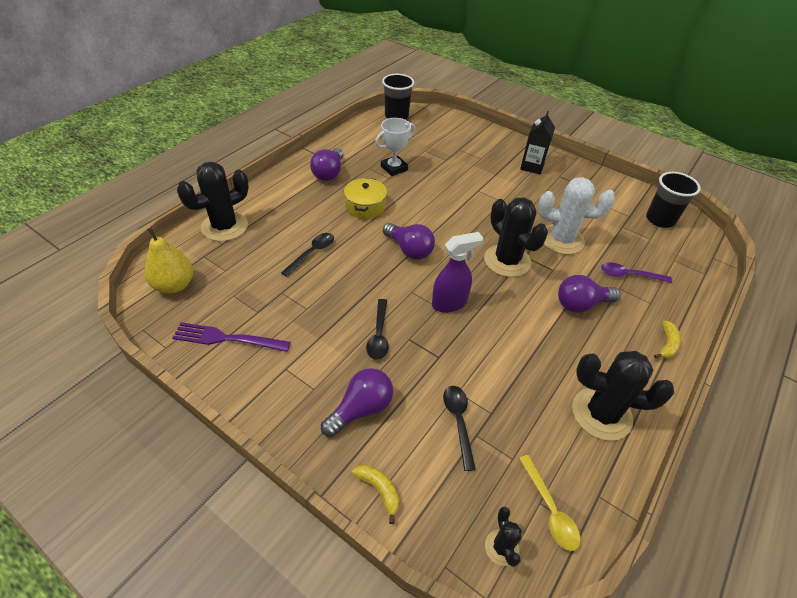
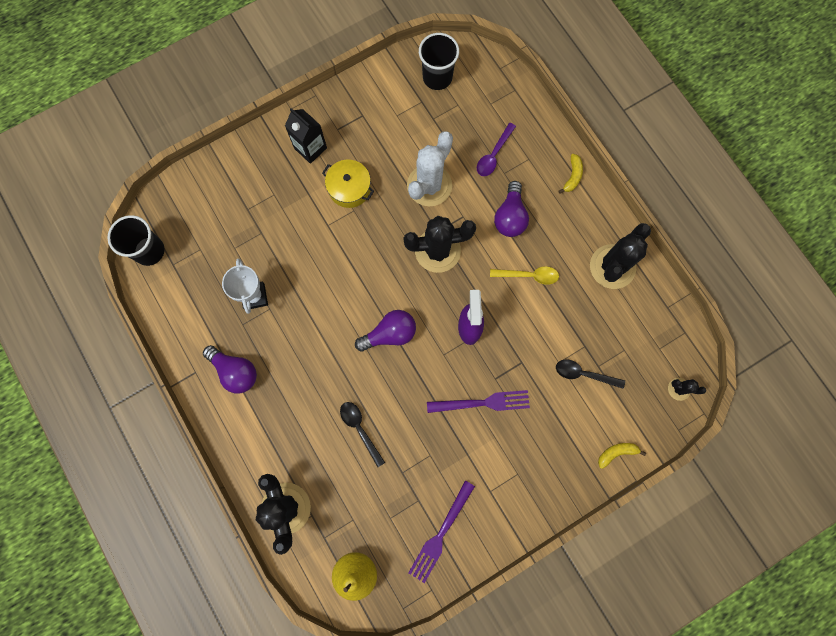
camera: 65 degrees left, 30 degrees up
purple light bulb [321,368,393,437] -> none
yellow pot [344,178,387,219] -> yellow pot moved to [322,159,374,208]
black spoon [366,299,389,360] -> purple fork [427,390,530,413]
yellow spoon [519,455,581,551] -> yellow spoon moved to [490,266,559,285]
yellow banana [654,321,681,359] -> yellow banana turned 60 degrees clockwise [558,154,583,194]

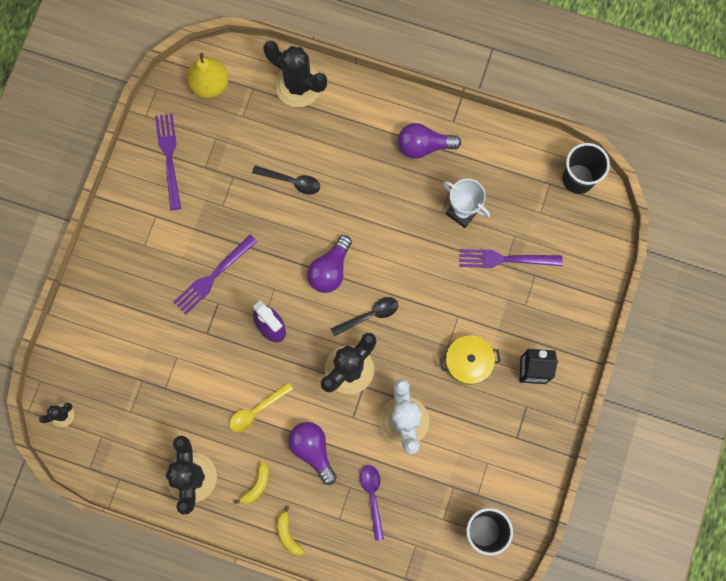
camera: 140 degrees right, 0 degrees up
black spoon [556,359,625,389] -> black spoon moved to [331,297,398,336]
yellow banana [598,443,646,469] -> yellow banana moved to [234,461,269,504]
none -> purple fork [459,249,562,268]

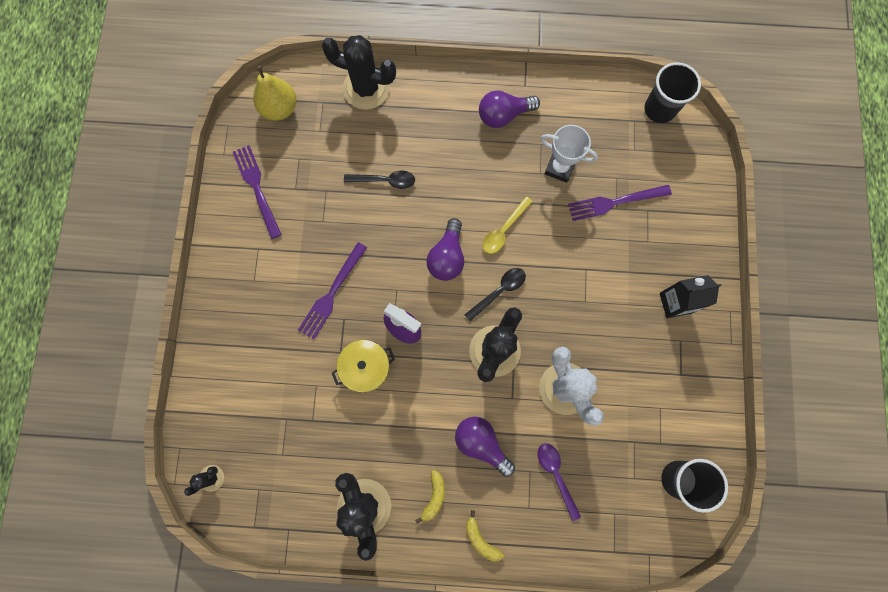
camera: 15 degrees left, 0 degrees up
yellow spoon [229,383,293,432] -> yellow spoon moved to [482,196,533,254]
yellow pot [440,335,501,385] -> yellow pot moved to [332,340,395,393]

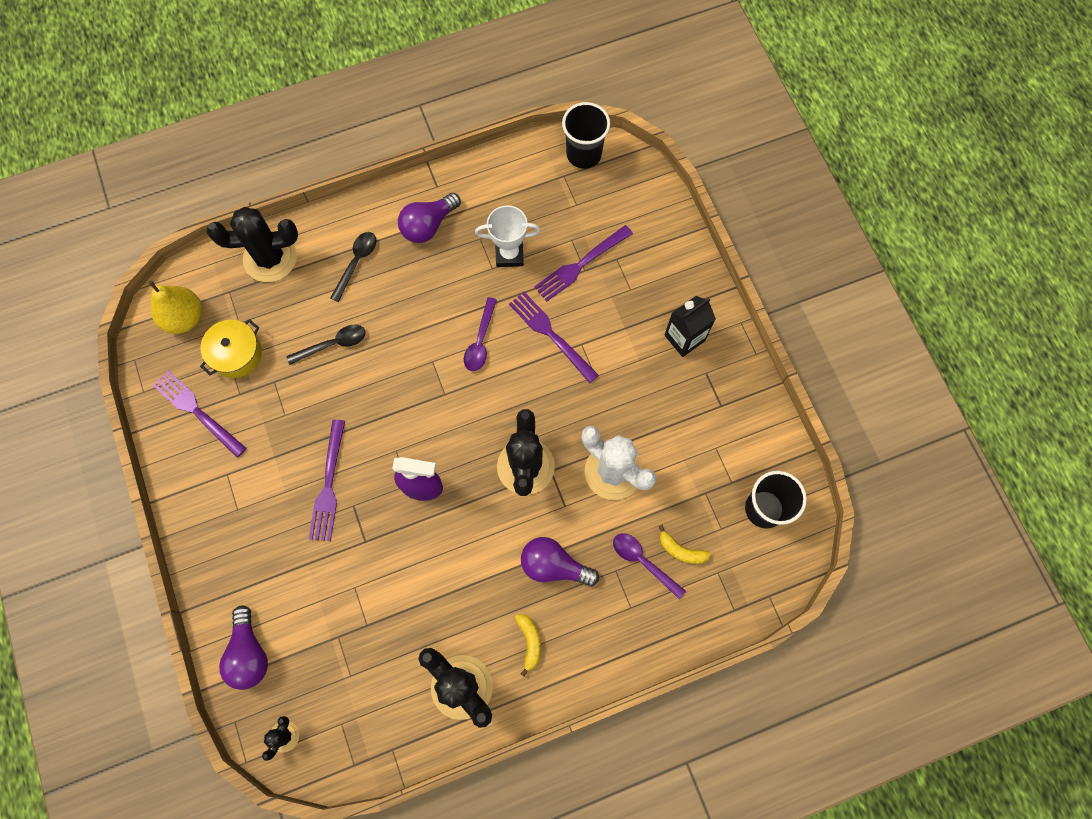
camera: 25 degrees left, 5 degrees down
yellow pot [332,340,395,393] -> yellow pot moved to [200,319,262,378]
purple light bulb [426,218,464,281] -> purple light bulb moved to [219,605,268,690]
black spoon [464,268,526,321] -> black spoon moved to [330,232,376,302]
yellow banana [466,510,504,562] -> yellow banana moved to [659,525,711,564]
yellow spoon [482,196,533,254] -> purple spoon [464,297,497,371]
none -> purple fork [509,292,599,383]

